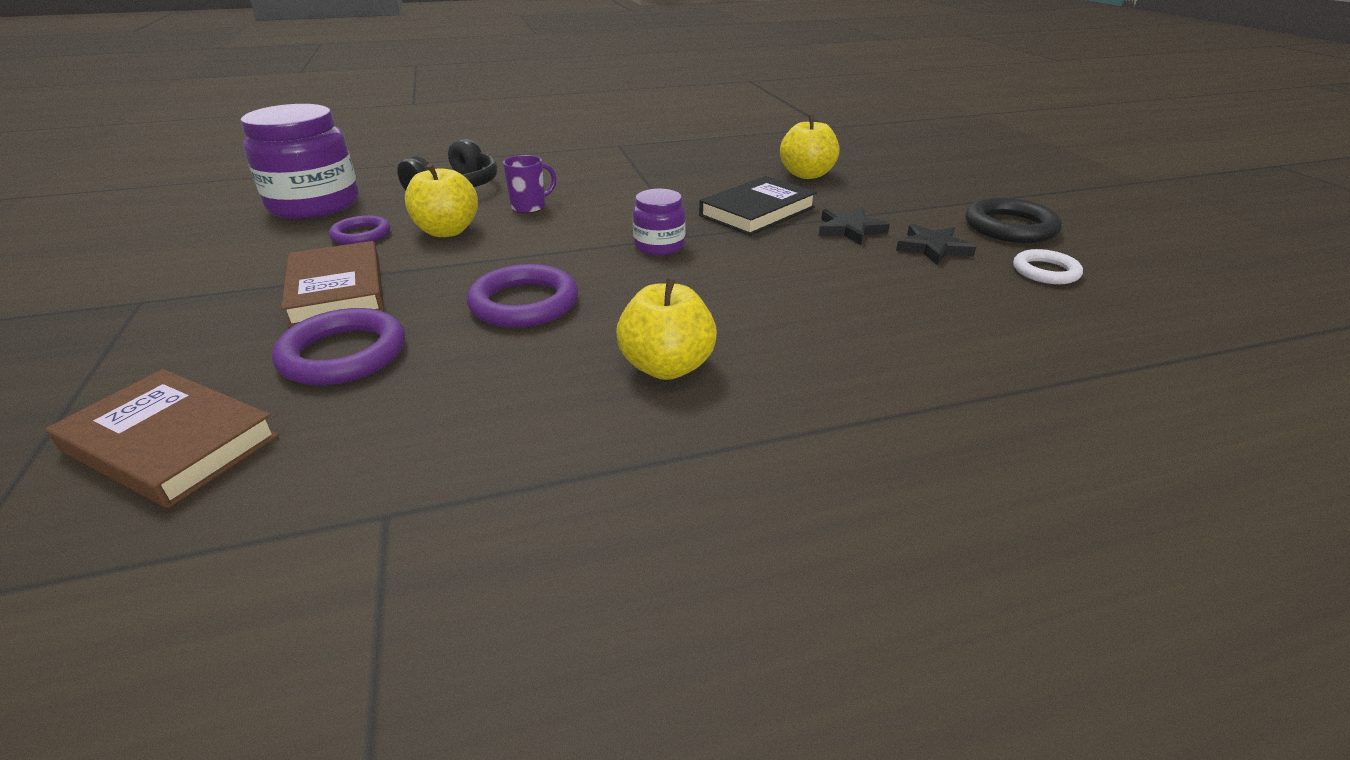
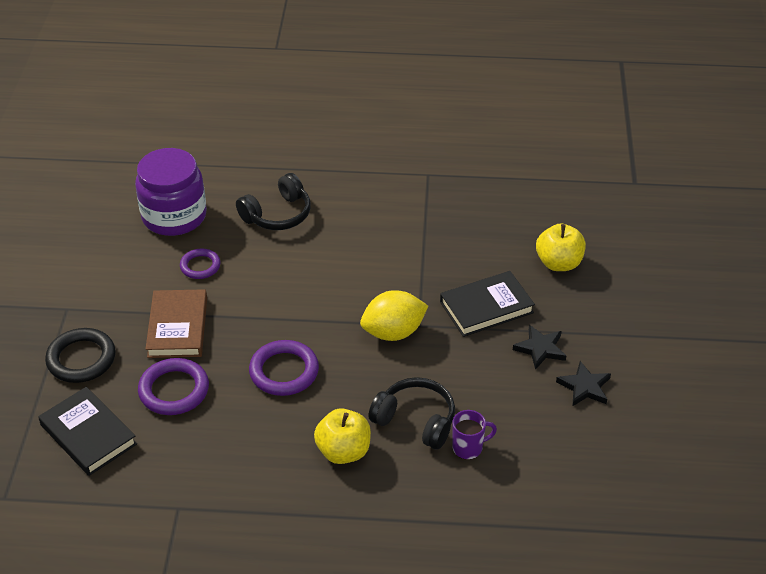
camera: 20 degrees right, 10 degrees up
brown book [46,369,279,508] -> black book [38,387,137,476]
yellow apple [405,163,478,237] -> none
purple mug [503,155,556,213] -> purple mug moved to [452,410,497,460]
purple jar [633,189,686,255] -> yellow lemon [360,290,428,341]
black ring [966,197,1062,243] -> black ring moved to [45,328,115,383]
white ring [1013,249,1083,284] -> none
none -> black headphones [368,377,455,449]

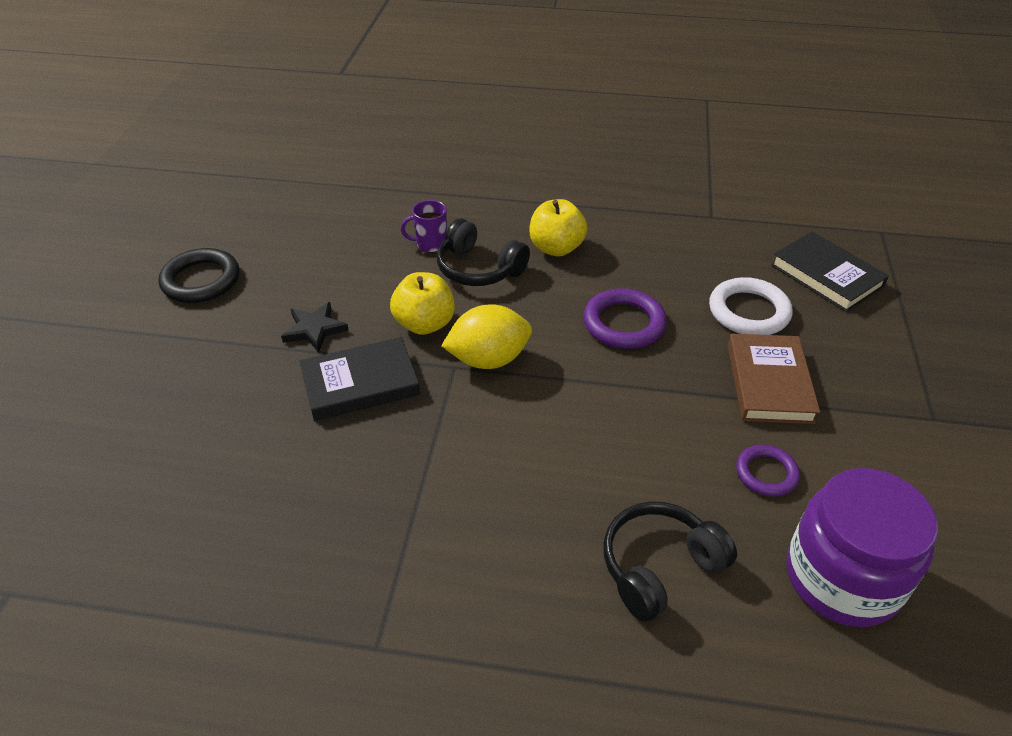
camera: 175 degrees left, 0 degrees up
black ring [45,328,115,383] -> black ring moved to [158,248,239,303]
purple ring [138,358,209,415] -> white ring [709,277,793,335]
yellow apple [536,223,586,271] -> yellow apple moved to [390,272,455,335]
black star [556,361,611,407] -> none

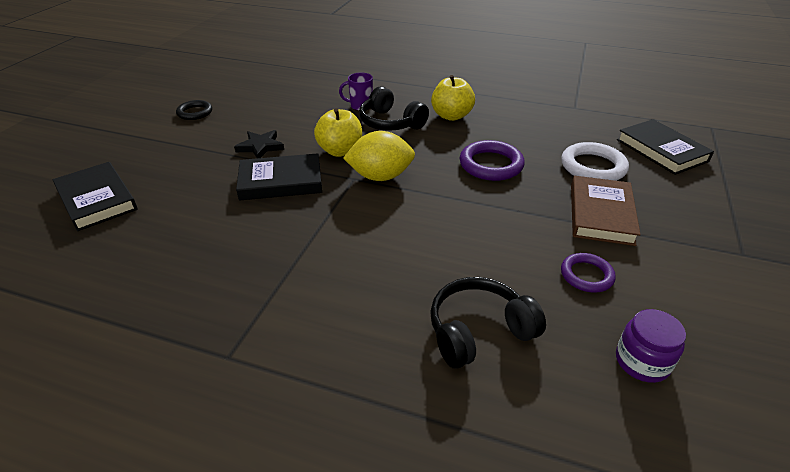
camera: 10 degrees right, 5 degrees down
black ring [158,248,239,303] -> black ring [176,100,212,120], size x0.63
purple jar [786,468,938,627] -> purple jar [616,309,686,383], size x0.52
none -> black book [52,162,138,231]

